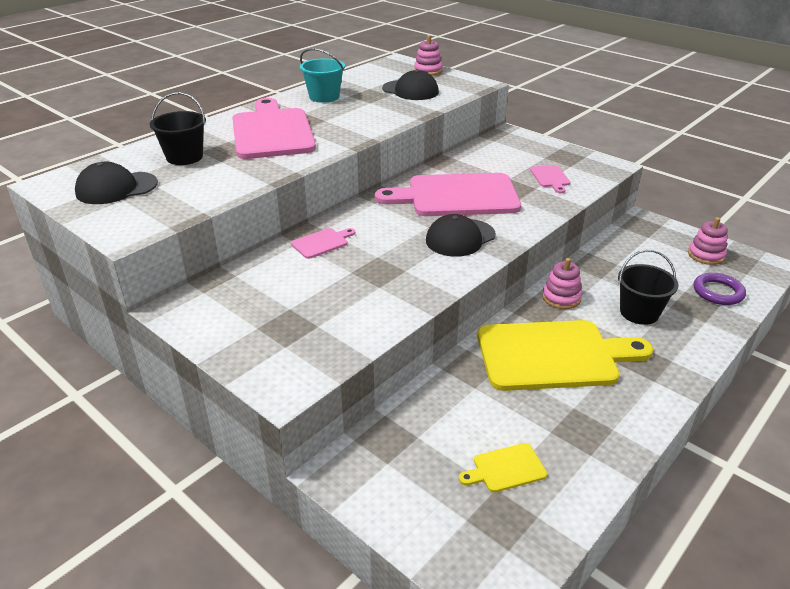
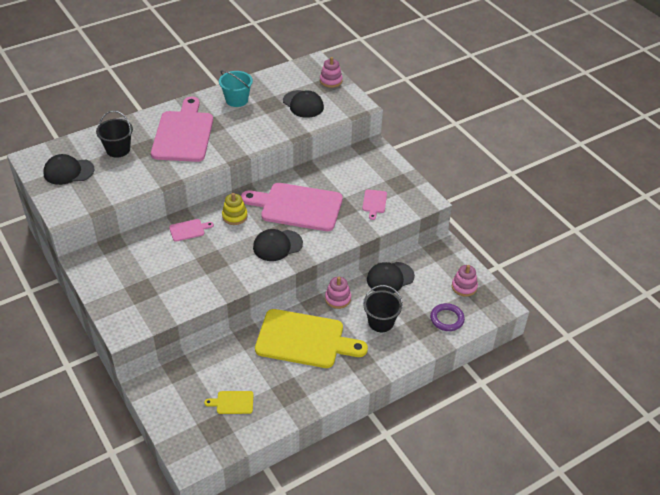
camera: 15 degrees right, 10 degrees up
none -> yellow stacking toy [222,193,248,225]
none -> black cap [367,262,415,293]

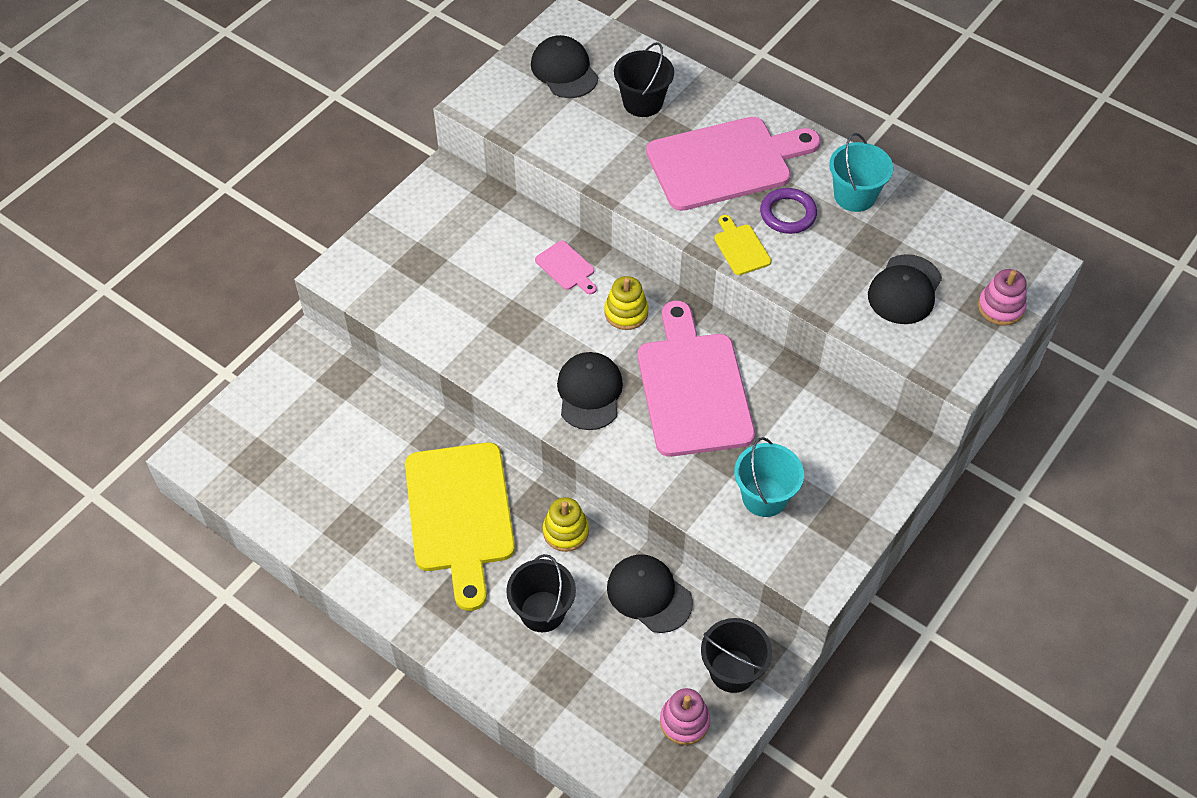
camera: 70 degrees right, 10 degrees up
yellow cutting board [204,391,253,414] -> yellow cutting board moved to [714,215,771,275]
black cap [253,229,303,261] -> black cap turned 45 degrees clockwise [557,352,623,430]
pink stacking toy [325,277,351,309] -> yellow stacking toy [543,497,589,552]
pink cutting board [362,189,387,220] -> turquoise bucket [735,437,804,517]
purple ring [430,303,465,331] -> purple ring moved to [760,188,817,234]
none -> black bucket [701,618,772,693]

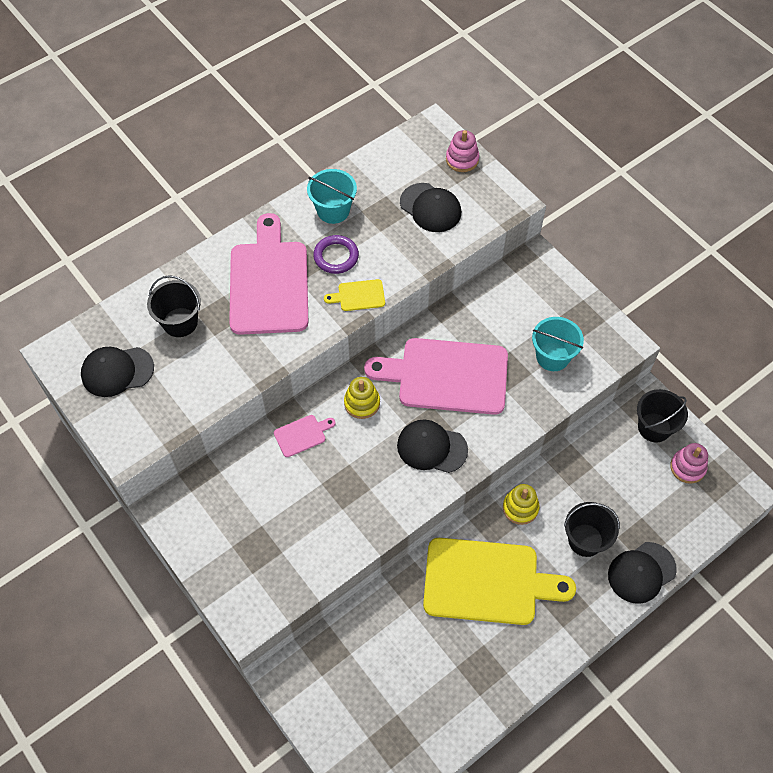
camera: 75 degrees left, 5 degrees up
black cap [607,554,693,633] -> black cap moved to [608,542,677,604]

